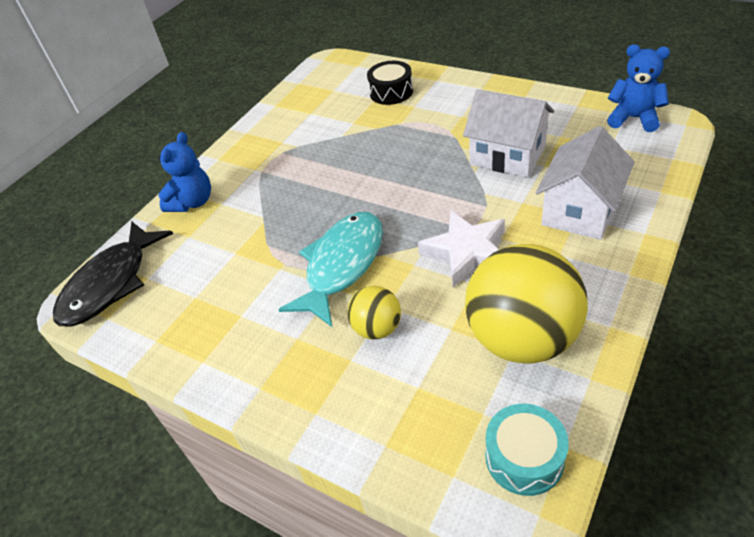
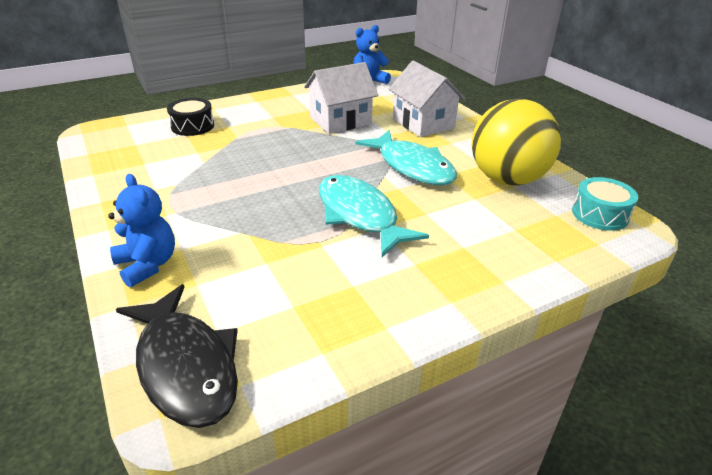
camera: 65 degrees left, 10 degrees down
yellow ball [347,286,401,340] -> none
white star [418,210,505,288] -> turquoise fish [355,130,457,185]

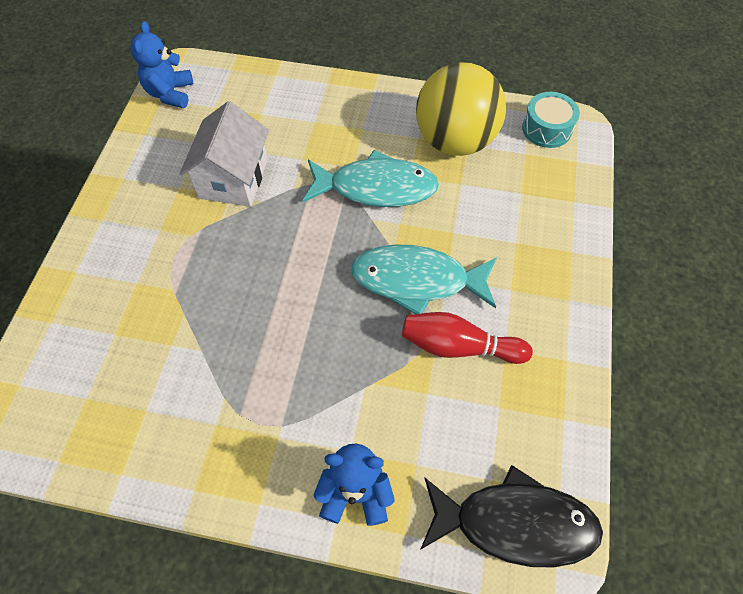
camera: 50 degrees left, 25 degrees up
black drum [167,98,214,136] -> none
white house [389,61,465,137] -> none
none -> red bowling pin [402,312,533,364]

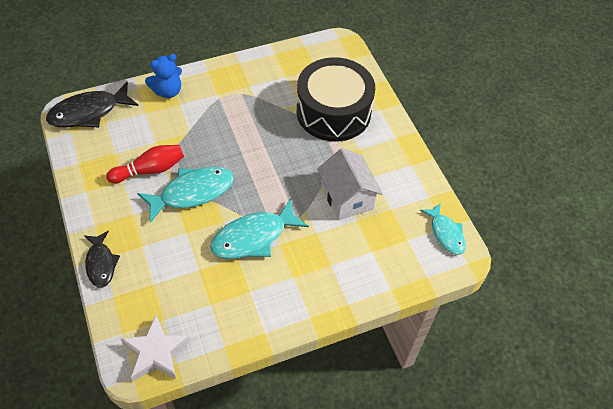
camera: 145 degrees right, 5 degrees down
blue teddy bear [130,21,193,108] -> turquoise fish [420,202,466,255]
yellow ball [416,62,506,156] -> none
turquoise drum [522,92,580,148] -> white star [121,315,190,381]
none -> black fish [84,231,120,288]
none -> black drum [297,57,375,142]

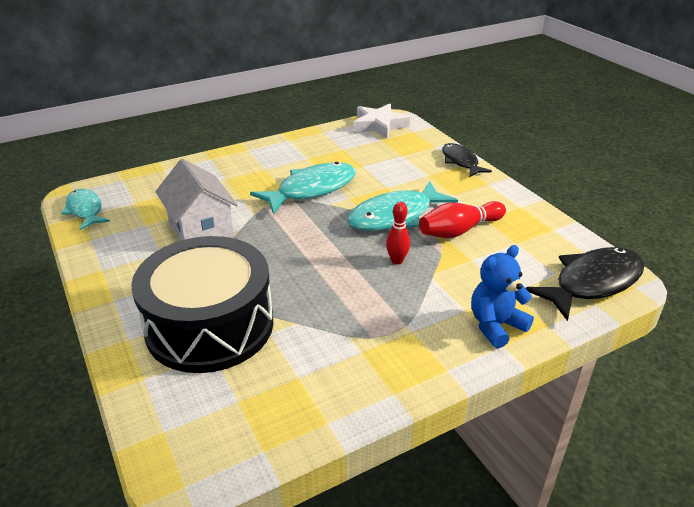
camera: 175 degrees right, 20 degrees down
none -> red bowling pin [386,202,410,265]

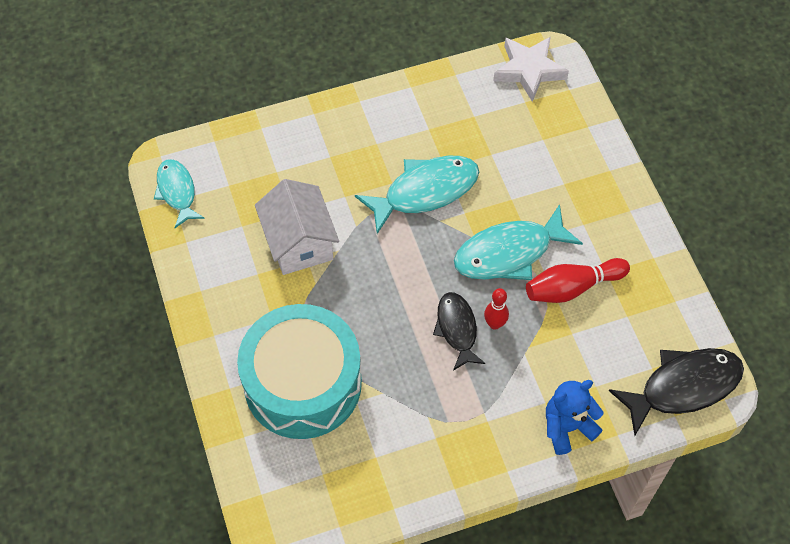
camera: 10 degrees right, 25 degrees up
black drum [131,236,274,373] -> turquoise drum [237,304,362,439]
black fish [442,143,492,177] -> black fish moved to [433,292,485,371]

